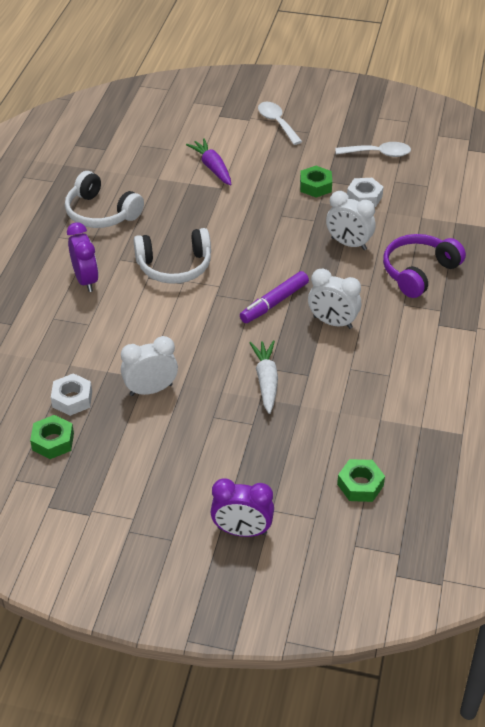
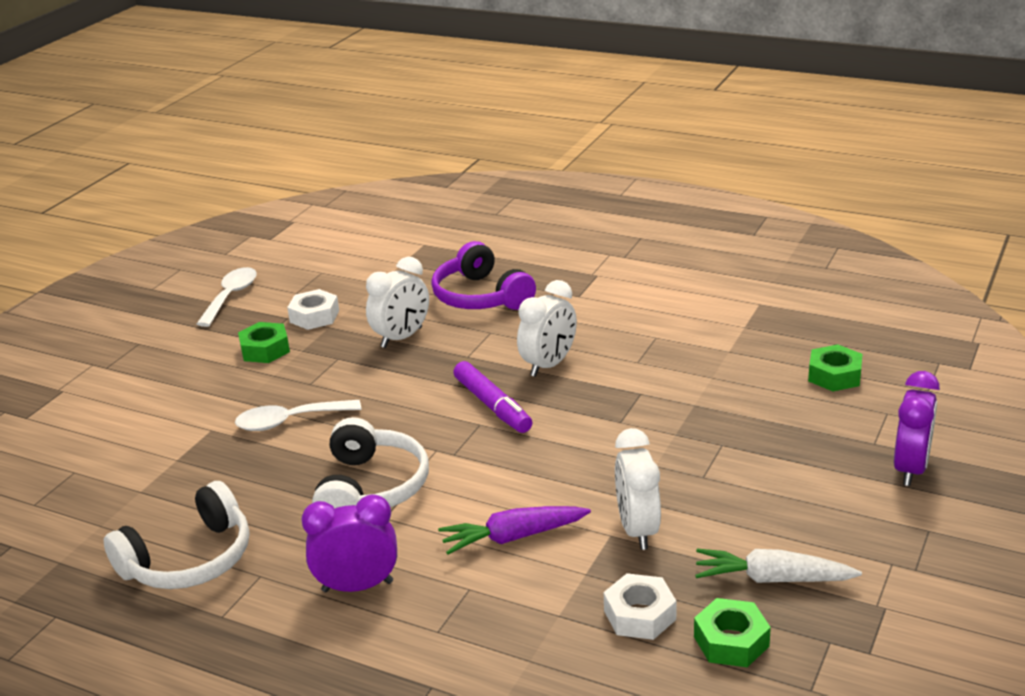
camera: 75 degrees left, 15 degrees down
purple carrot [186,138,232,186] -> purple carrot moved to [438,506,591,555]
white carrot [250,340,278,414] -> white carrot moved to [695,549,862,583]
white spoon [258,102,302,145] -> white spoon moved to [235,400,361,431]

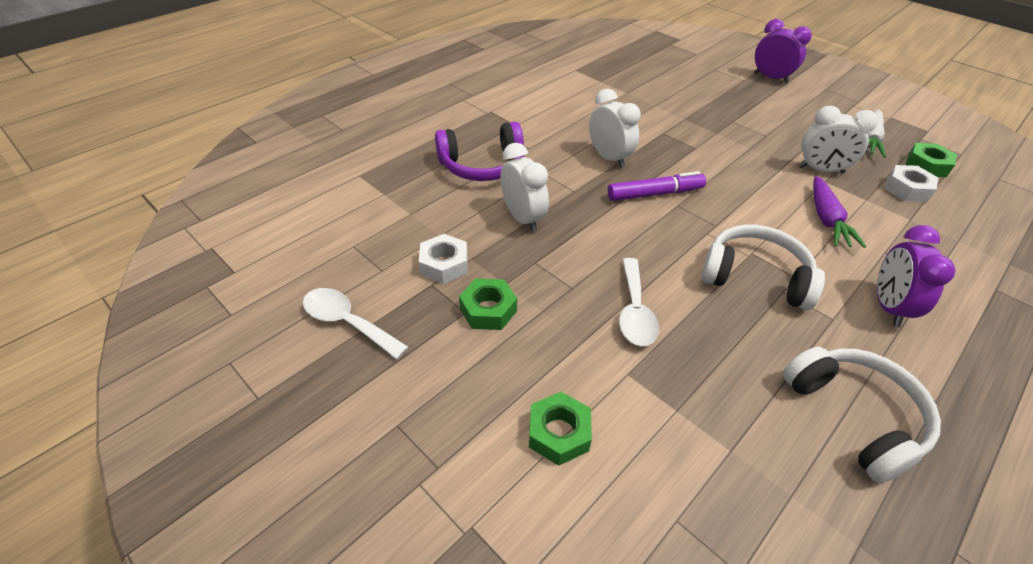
camera: 75 degrees left, 15 degrees up
green nut [808,344,863,391] -> green nut moved to [529,392,592,466]

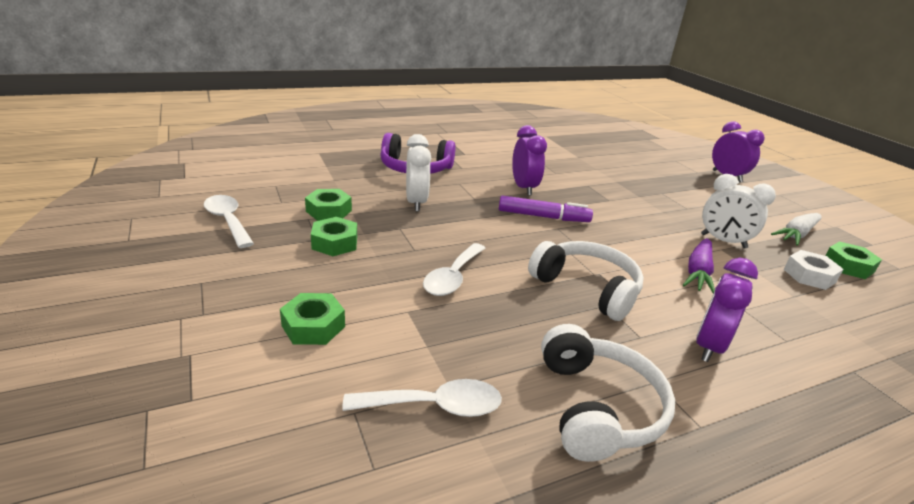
camera: 20 degrees right, 15 degrees down
white nut [419,234,467,284] -> green nut [305,189,352,221]
white clock [589,89,641,168] -> purple clock [512,125,547,196]
none -> white spoon [342,379,502,417]

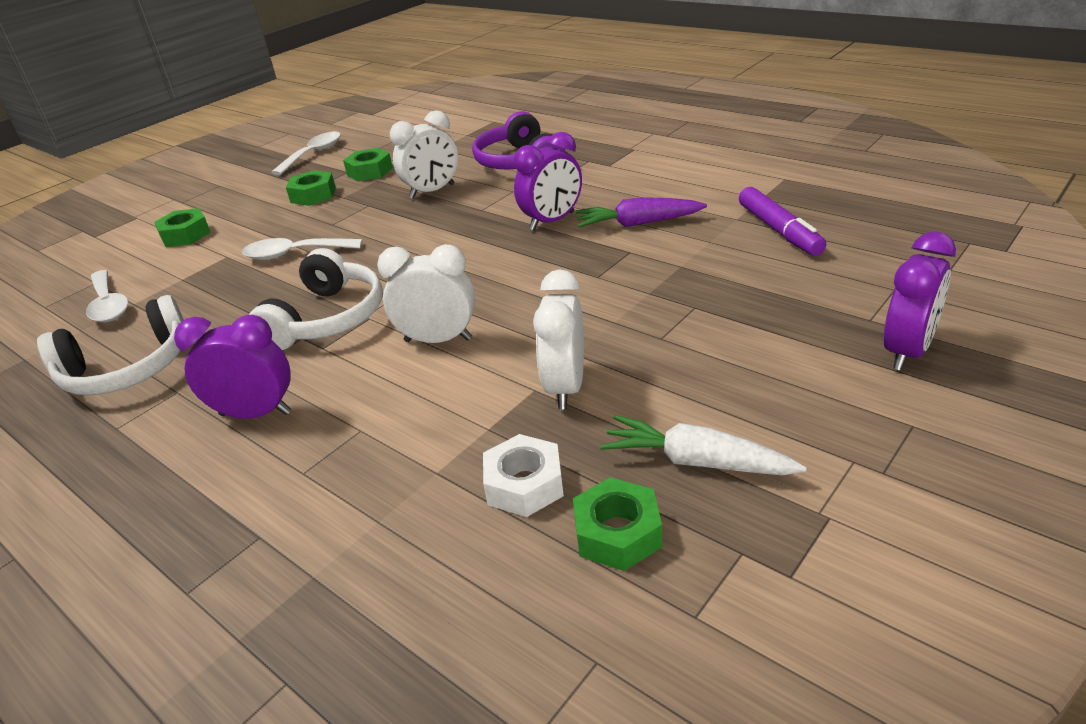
camera: 70 degrees right, 5 degrees up
purple marker [499,195,593,222] -> purple marker moved to [739,187,826,256]
purple carrot [683,238,715,293] -> purple carrot moved to [576,197,707,227]
none -> white clock [377,244,475,343]

